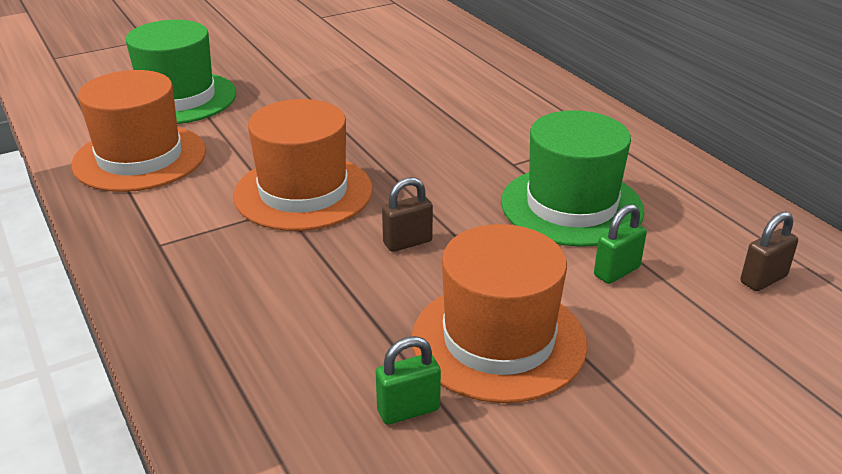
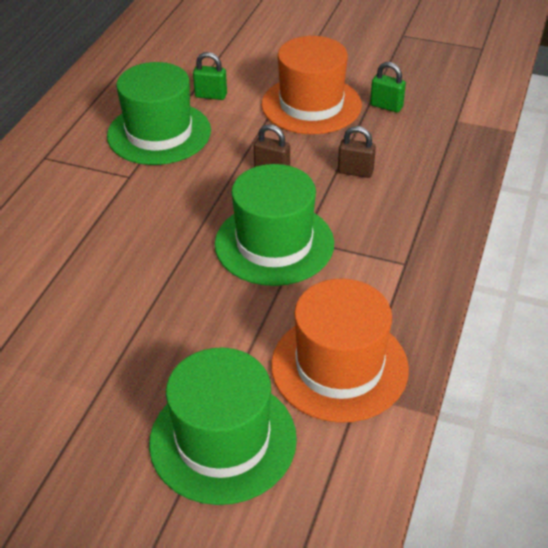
camera: 130 degrees left, 10 degrees up
orange hat [233,99,373,231] -> green hat [215,164,334,286]
brown padlock [740,212,798,291] -> brown padlock moved to [338,126,376,178]

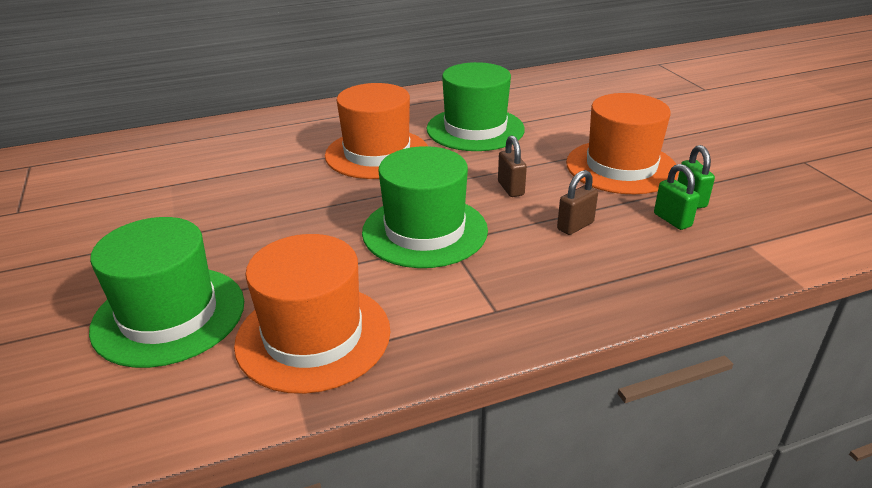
camera: 50 degrees right, 10 degrees down
green padlock [193,52,227,100] -> green padlock moved to [654,164,700,230]
brown padlock [338,126,376,178] -> brown padlock turned 75 degrees clockwise [557,170,598,235]
none -> orange hat [325,83,428,179]

